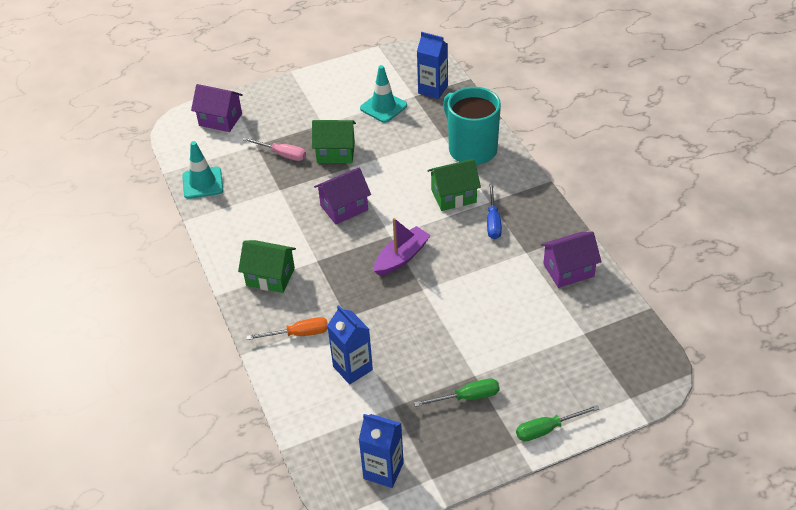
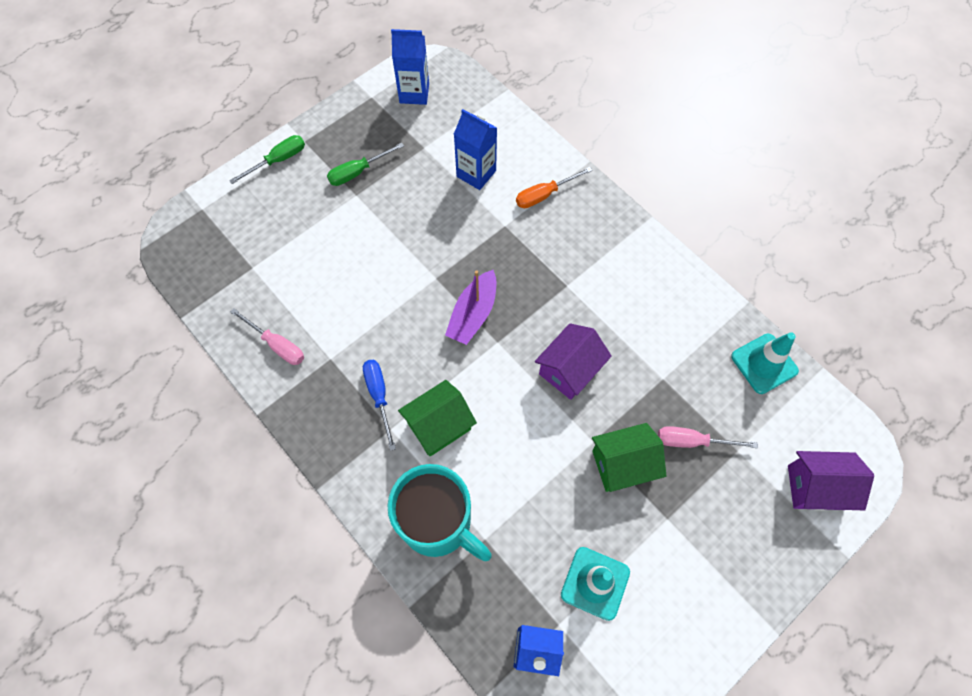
camera: 160 degrees right, 20 degrees up
green house [238,240,296,293] -> none
purple house [541,231,602,288] -> pink screwdriver [230,308,304,365]

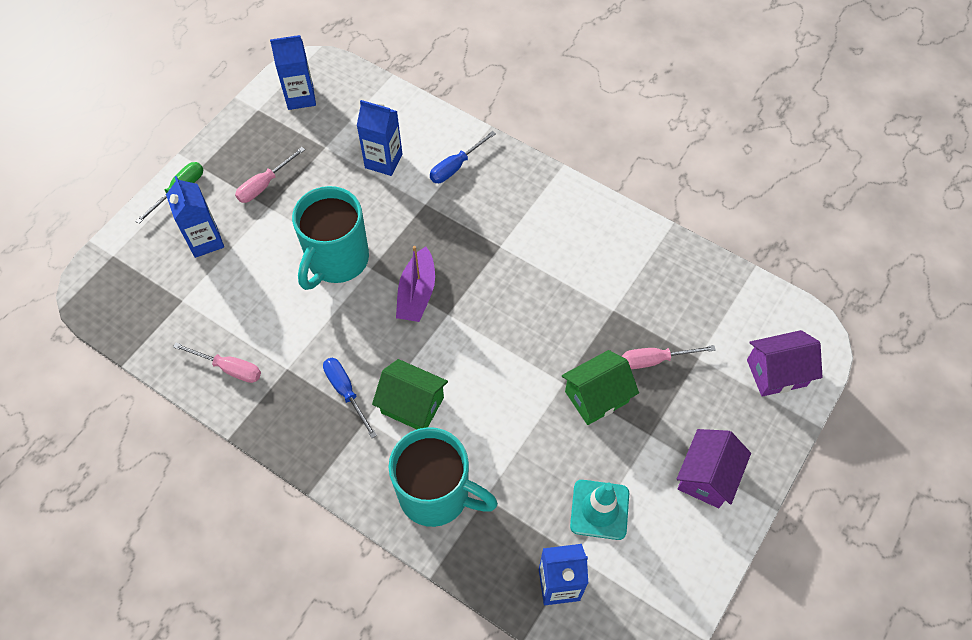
camera: 15 degrees left, 5 degrees down
green screwdriver [327,142,404,186] -> pink screwdriver [235,147,305,203]
green house [398,380,477,456] -> green house turned 75 degrees clockwise [372,359,448,429]
orange screwdriver [516,167,592,208] -> blue screwdriver [430,131,496,183]
purple house [535,323,612,400] -> purple house moved to [677,429,751,508]
turquoise traffic cone [731,332,799,394] -> none
none -> blue carton [166,176,224,258]
none -> turquoise mug [292,186,369,290]

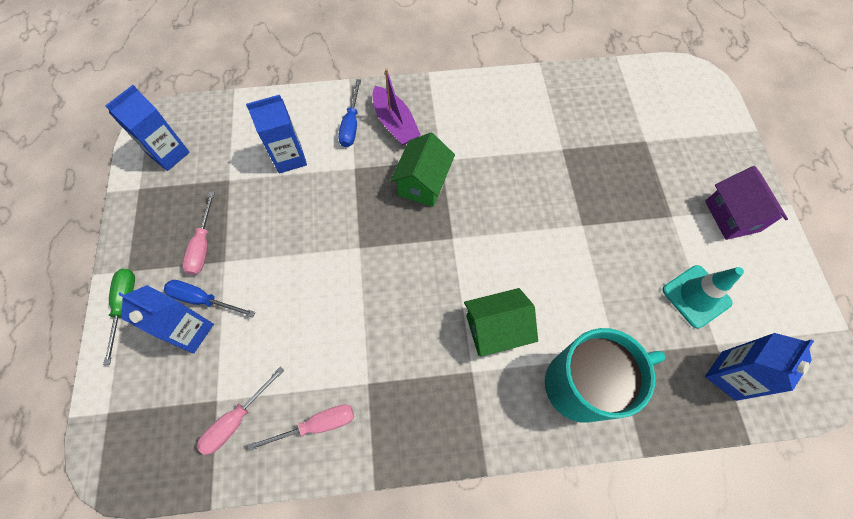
camera: 40 degrees left, 5 degrees up
turquoise mug [292,186,369,290] -> none
blue screwdriver [323,358,377,438] -> blue screwdriver moved to [164,280,255,318]
purple boat [396,246,435,322] -> purple boat moved to [373,68,421,145]
green house [562,350,639,425] -> green house moved to [390,133,455,207]
pink screwdriver [622,345,716,369] -> pink screwdriver moved to [197,367,285,455]
purple house [747,330,822,397] -> none

